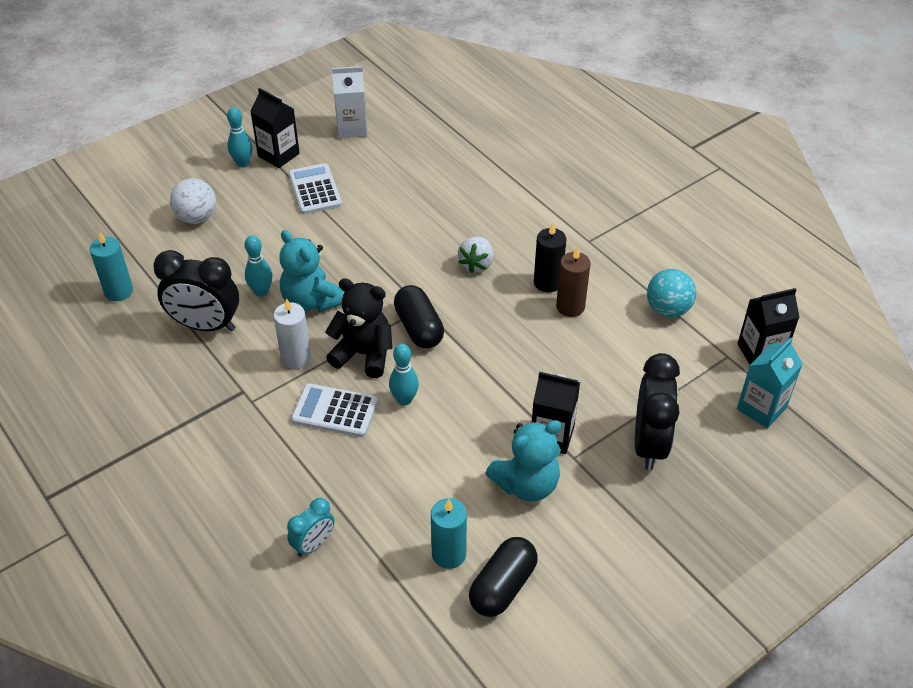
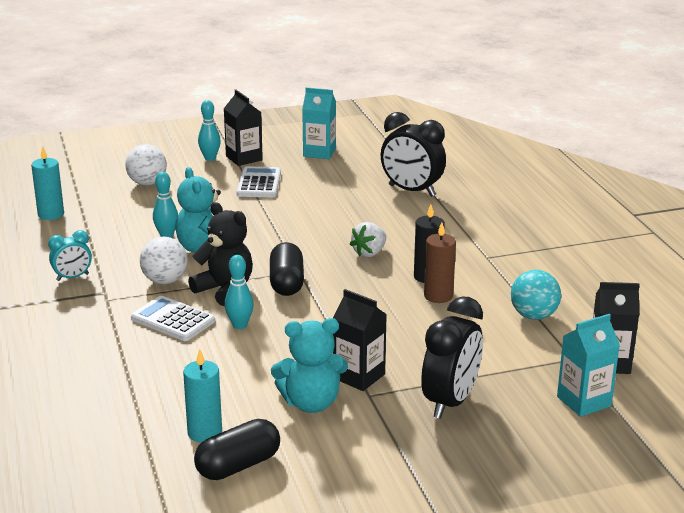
camera: 20 degrees right, 20 degrees down
black clock [153,250,239,331] -> black clock moved to [381,112,446,197]
white candle [273,298,311,369] -> white ball [140,237,188,284]
turquoise clock [287,498,334,557] -> turquoise clock moved to [48,230,92,281]
white carton [332,66,368,138] -> turquoise carton [302,87,336,159]

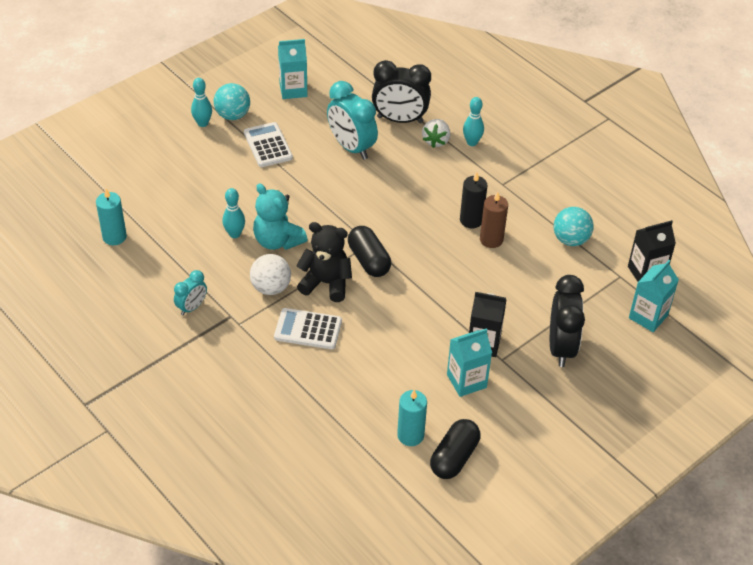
camera: 25 degrees left, 20 degrees up
white ball [125,144,167,185] -> none
black carton [224,89,263,166] -> turquoise ball [214,83,250,120]
turquoise bowling pin [225,255,254,329] -> turquoise bowling pin moved to [463,97,484,146]
turquoise teddy bear [271,318,348,413] -> turquoise carton [447,328,492,397]
white strawberry [350,222,386,258] -> white strawberry moved to [422,119,450,148]
none -> turquoise clock [327,81,378,160]

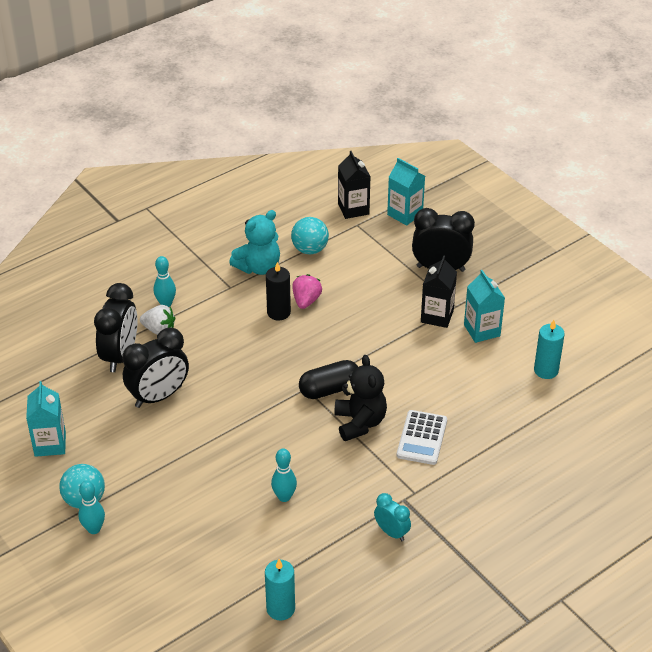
camera: 85 degrees left, 5 degrees down
white calculator [244,122,293,167] -> none
white ball [250,254,291,295] -> none
turquoise teddy bear [253,183,308,250] -> turquoise teddy bear moved to [229,210,280,275]
black teddy bear [296,222,352,302] -> black teddy bear turned 150 degrees clockwise [334,355,387,441]
turquoise clock [327,81,378,160] -> black clock [123,328,189,408]
black capsule [430,419,480,479] -> none
brown candle [480,192,508,248] -> pink strawberry [292,274,322,309]

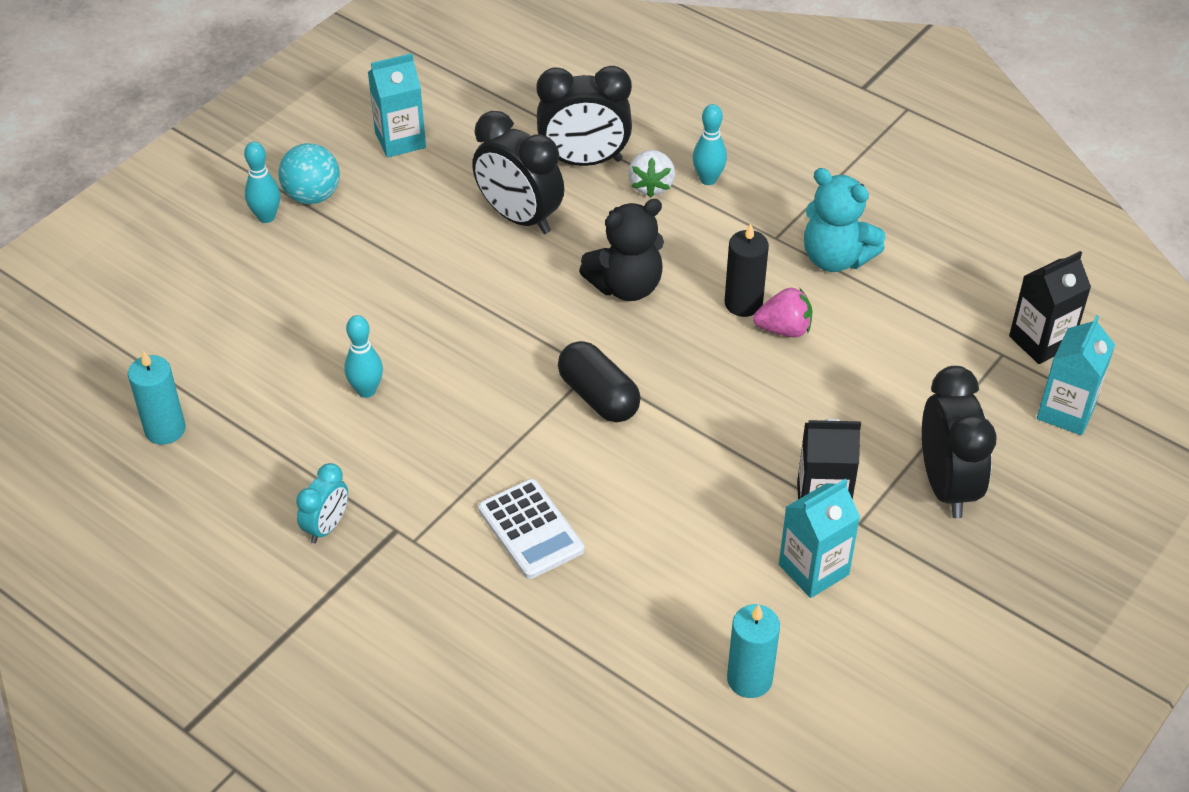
camera: 75 degrees right, 5 degrees up
turquoise ball [291,217,329,254] -> none
black teddy bear [334,355,387,441] -> black teddy bear moved to [579,199,664,301]
white calculator [397,410,447,465] -> white calculator turned 120 degrees counterclockwise [478,479,584,579]

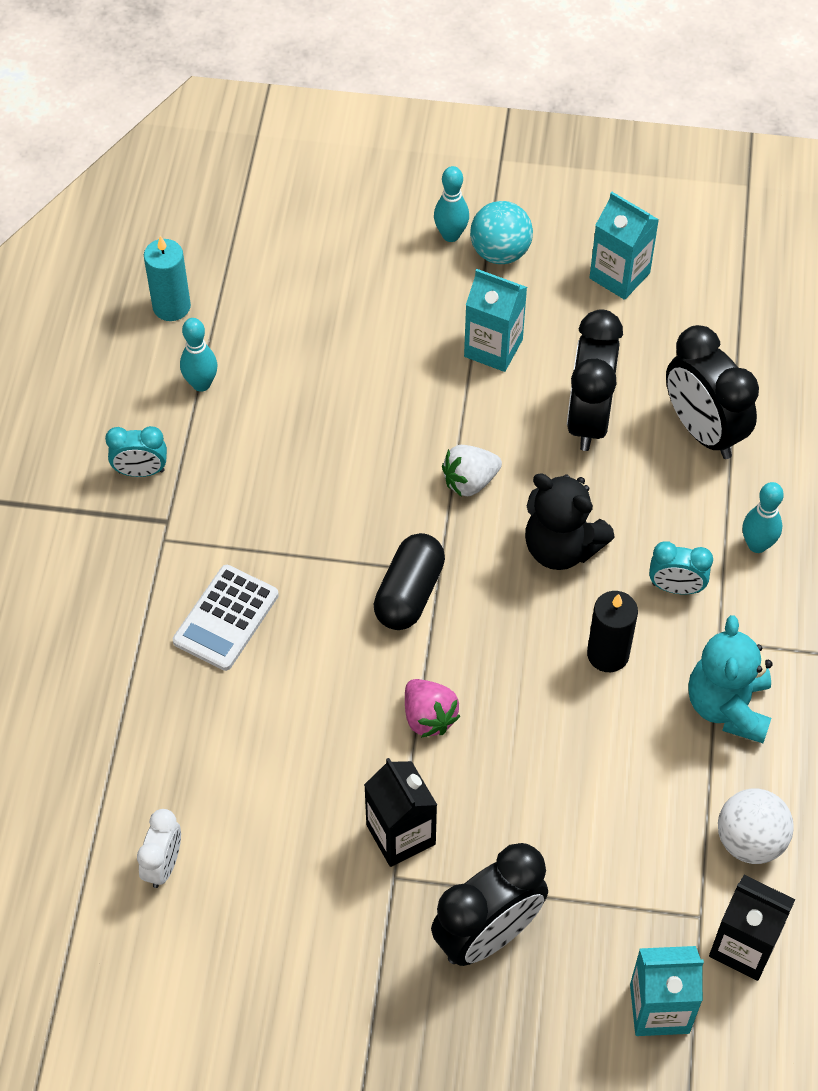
camera: 60 degrees right, 10 degrees up
turquoise bowling pin [344,315,383,398] -> turquoise bowling pin moved to [180,318,218,392]
white strawberry [628,150,675,198] -> white strawberry moved to [442,445,502,497]
turquoise candle [727,604,780,698] -> white clock [137,809,181,888]
pink strawberry [753,288,812,338] -> pink strawberry moved to [405,679,460,738]
turquoise carton [779,479,860,598] -> turquoise carton moved to [464,269,527,372]
none -> turquoise clock [649,541,713,594]
none -> white ball [718,789,794,864]

